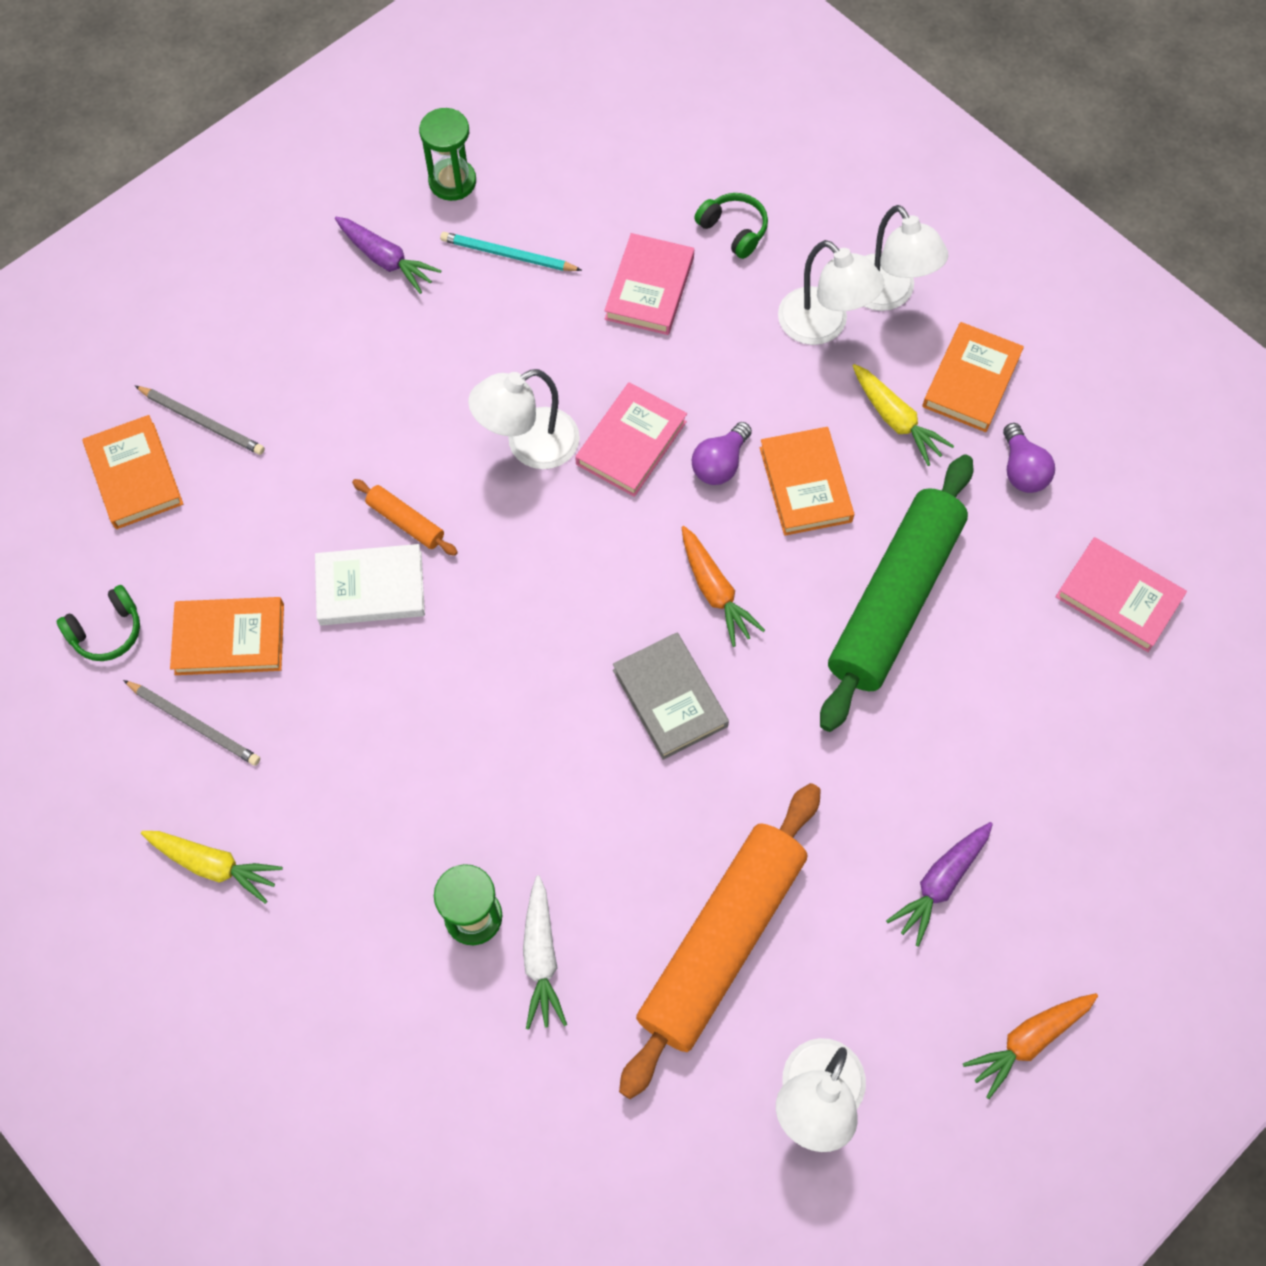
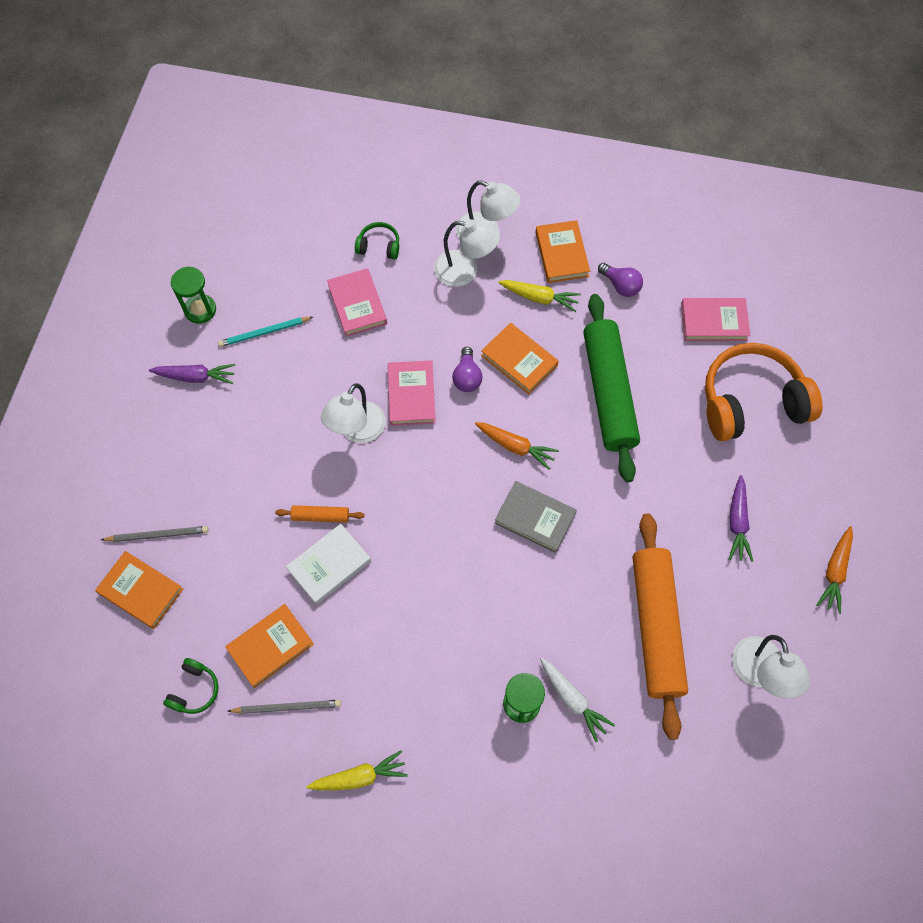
camera: 35 degrees left, 0 degrees up
none -> orange headphones [705,343,823,441]

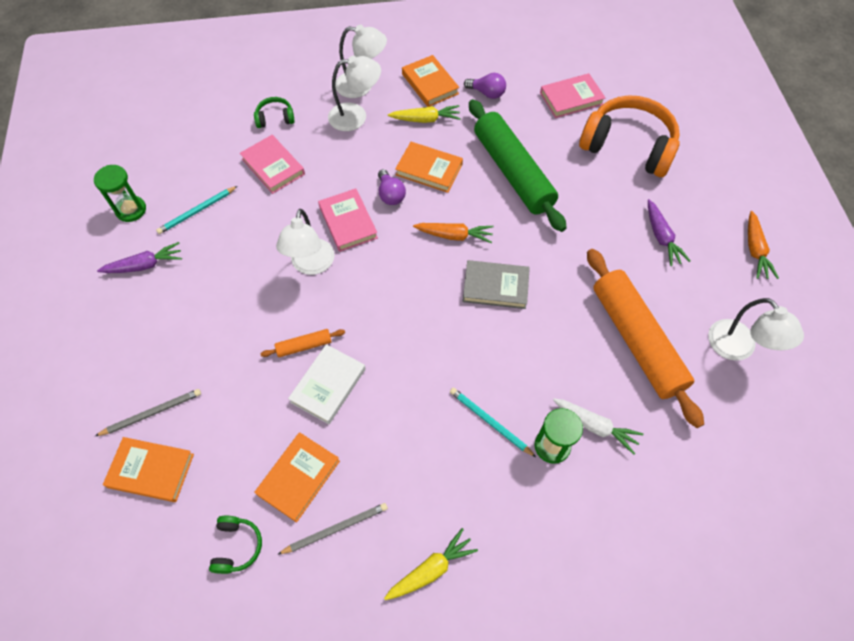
camera: 20 degrees left, 5 degrees down
orange headphones [705,343,823,441] -> orange headphones turned 60 degrees clockwise [579,95,680,177]
none -> turquoise pencil [450,388,536,457]

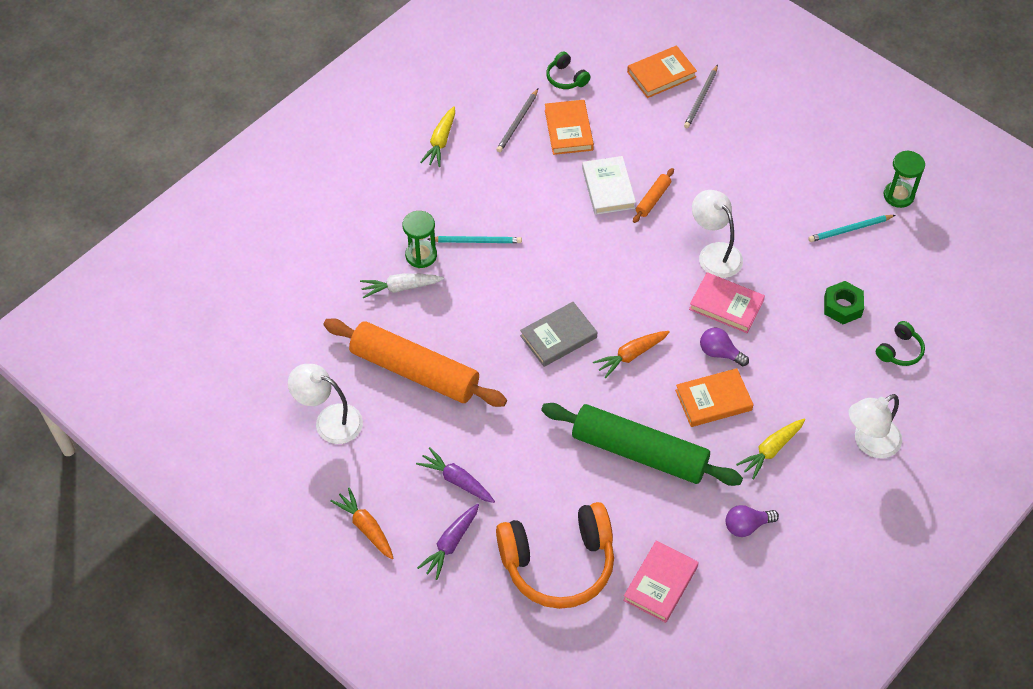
camera: 140 degrees right, 5 degrees down
purple carrot [97,242,182,273] -> purple carrot moved to [417,504,479,580]
turquoise pencil [156,186,237,234] -> turquoise pencil turned 120 degrees counterclockwise [808,215,895,242]
pink book [240,135,305,194] -> green nut [824,281,864,324]
white lamp [328,56,381,131] -> none
orange book [402,55,459,107] -> none

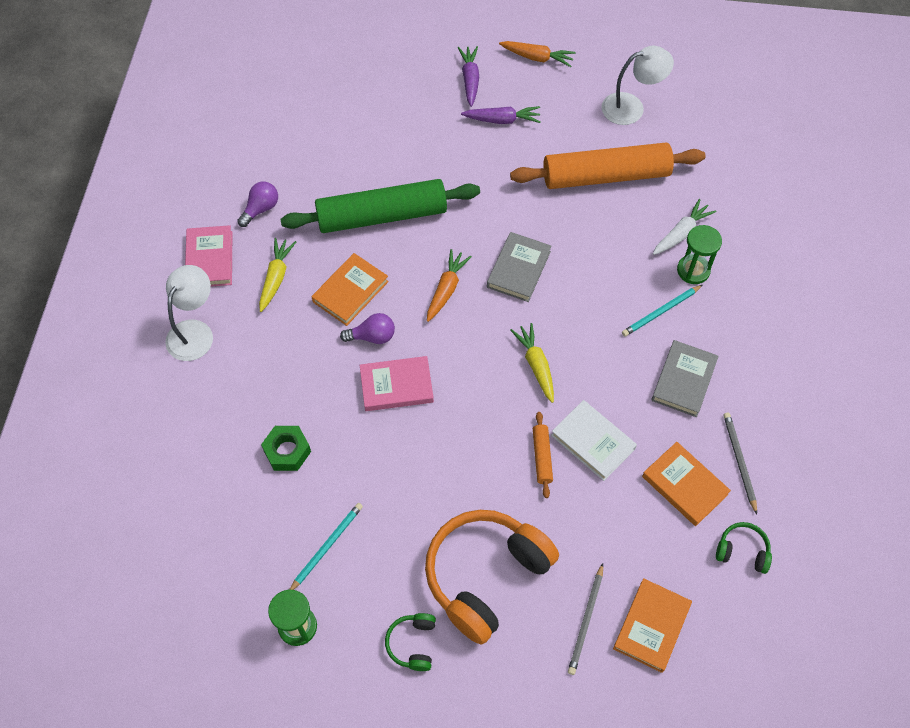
camera: 145 degrees right, 5 degrees up
yellow carrot [420,106,455,167] -> yellow carrot moved to [510,323,554,403]
orange headphones [496,502,614,609] -> orange headphones moved to [425,510,559,645]
pink book [623,540,699,623] -> pink book moved to [185,225,232,287]
grey pencil [684,64,718,128] -> grey pencil turned 150 degrees counterclockwise [568,563,603,675]
white lamp [692,190,743,278] -> none
green headphones [876,321,925,366] -> green headphones moved to [385,613,436,671]
none -> grey book [651,340,719,417]

